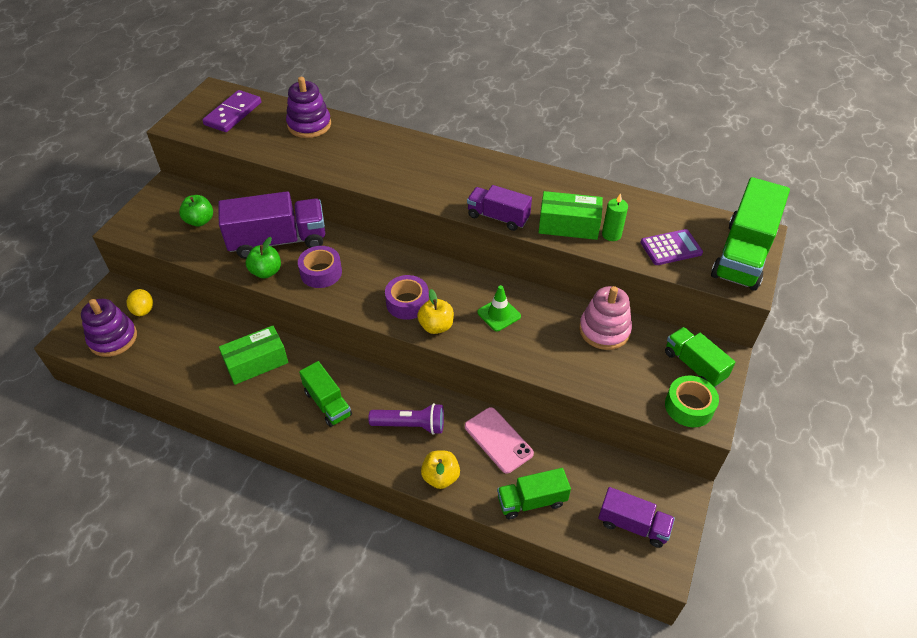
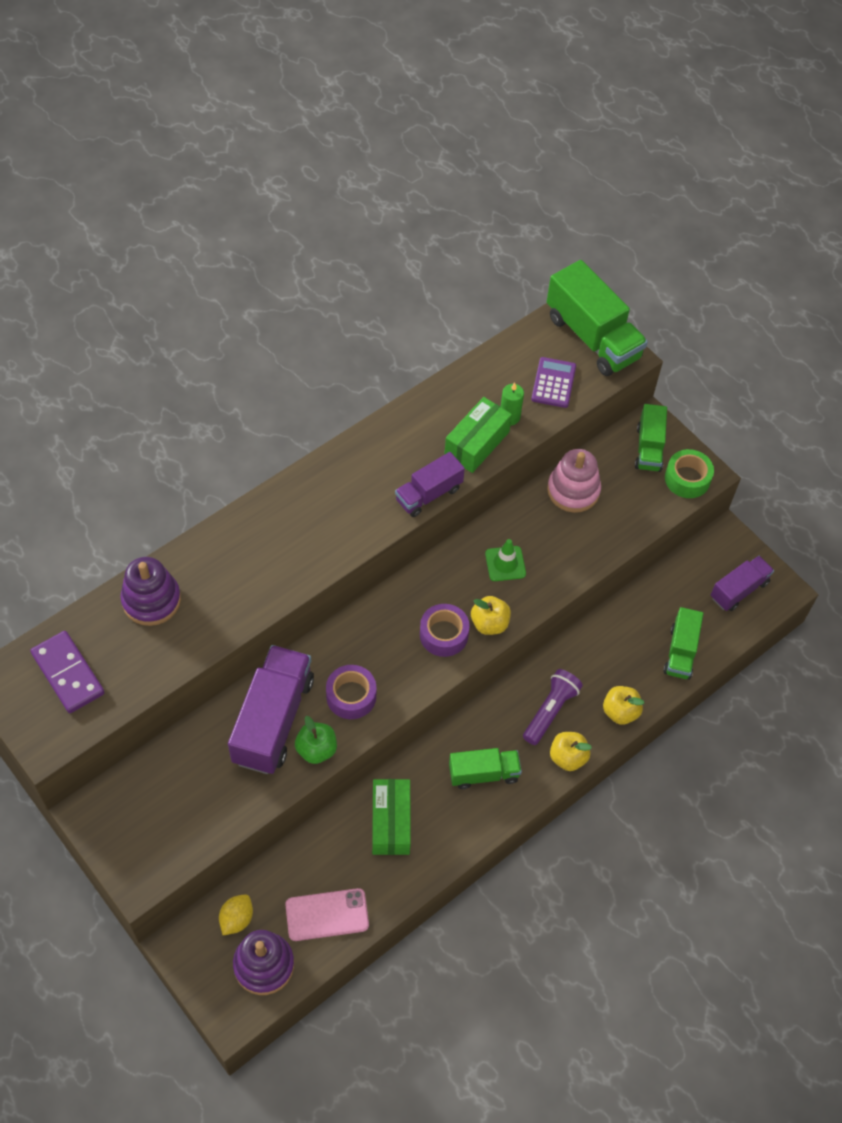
camera: 65 degrees left, 10 degrees up
yellow lemon [127,289,153,316] -> yellow lemon turned 75 degrees counterclockwise [219,894,253,935]
green apple [179,195,213,226] -> none
pink phone [465,407,534,474] -> pink phone moved to [285,888,369,941]
green truck [665,327,736,388] -> green truck turned 75 degrees counterclockwise [635,404,667,472]
none -> yellow apple [550,732,592,771]

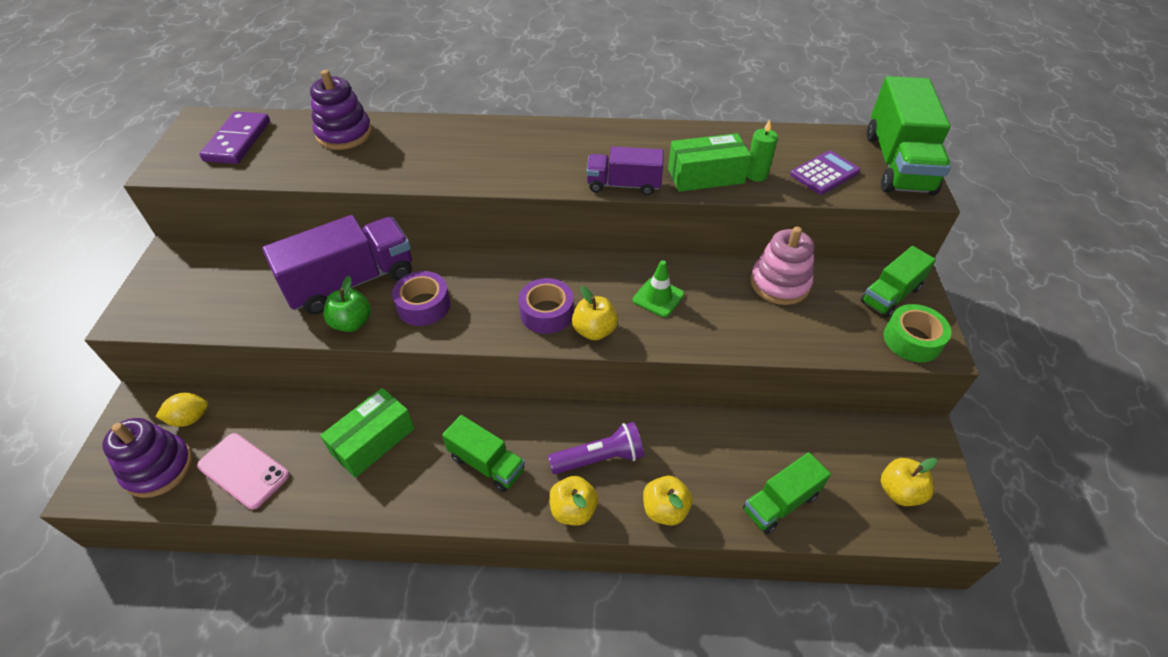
camera: 45 degrees right, 10 degrees down
purple truck [711,556,774,611] -> yellow apple [881,458,937,506]

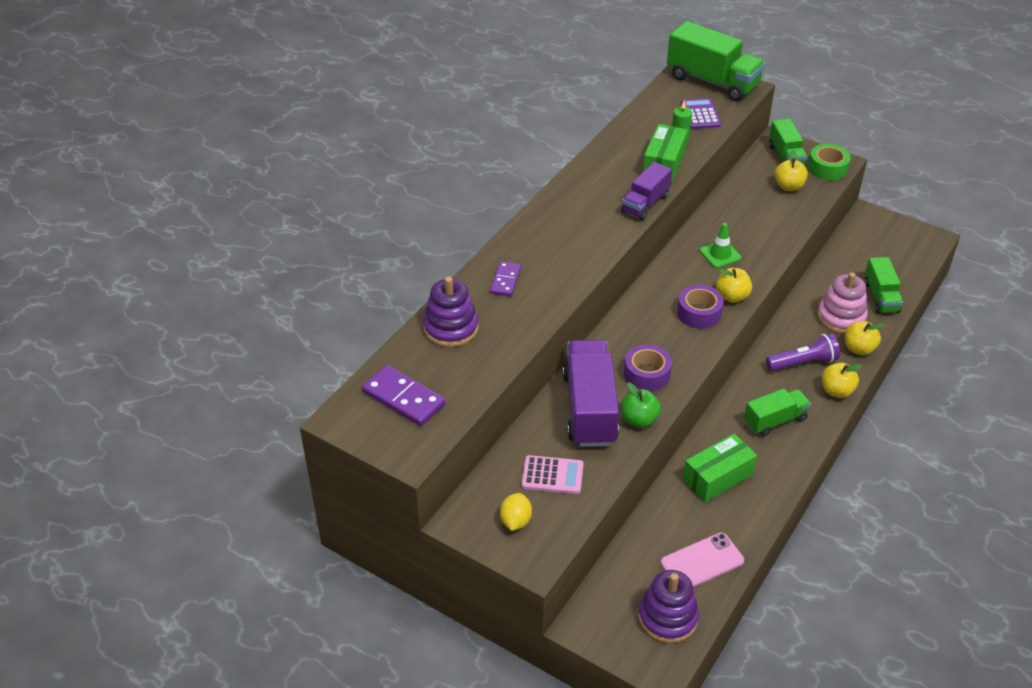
camera: 60 degrees left, 5 degrees down
yellow lemon [156,393,208,427] -> yellow lemon moved to [500,493,532,531]
green box [320,388,415,478] -> green box turned 75 degrees clockwise [683,434,757,502]
purple flashlight [548,422,644,474] -> purple flashlight turned 60 degrees clockwise [766,333,840,371]
pink stacking toy [750,227,814,305] -> pink stacking toy moved to [817,272,868,334]
yellow apple [881,458,937,506] -> yellow apple moved to [774,150,808,191]
none -> purple domino [490,261,521,297]
none -> pink calculator [522,455,584,494]

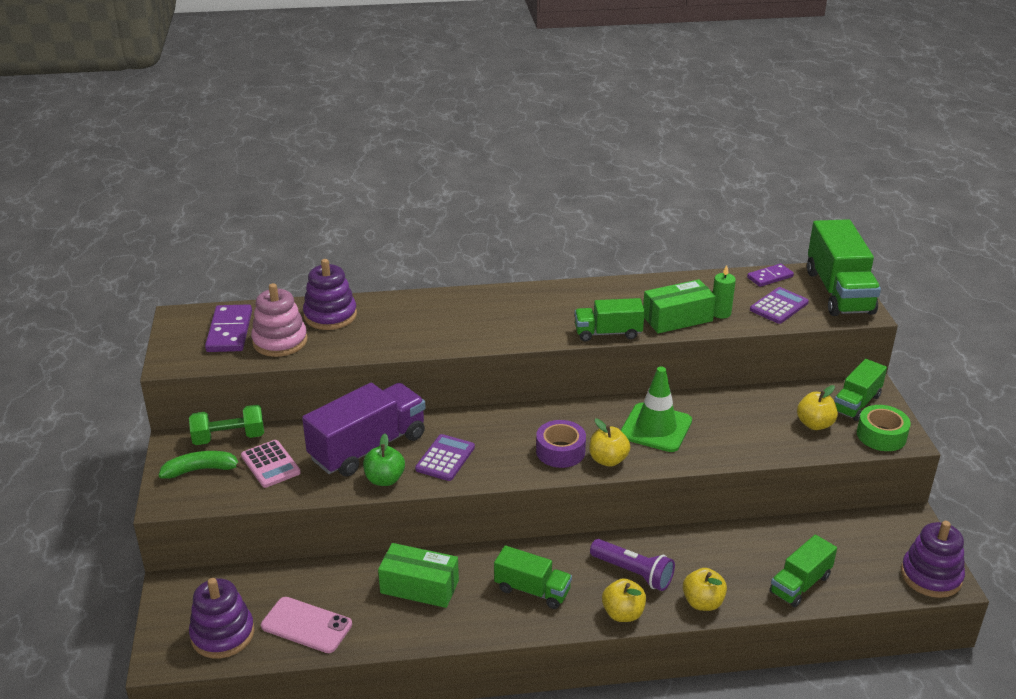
camera: 50 degrees right, 10 degrees down
purple domino [490,261,521,297] -> purple domino moved to [747,264,794,287]
yellow lemon [500,493,532,531] -> green banana [159,451,247,479]
purple truck [621,162,672,220] -> green truck [575,298,645,342]
purple tape [624,345,672,392] -> purple calculator [415,434,475,481]
green traffic cone [700,223,741,268] -> green traffic cone [621,367,692,452], size x1.62
pink stacking toy [817,272,868,334] -> pink stacking toy moved to [251,283,308,357]
none -> green dumbbell [189,405,264,445]
none -> purple stacking toy [901,521,965,598]

